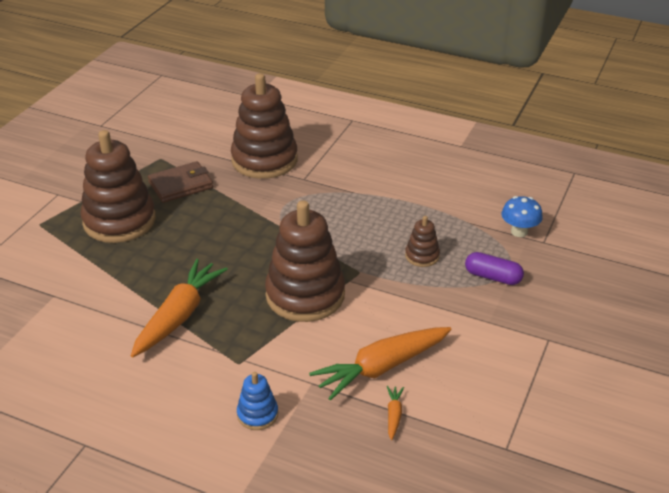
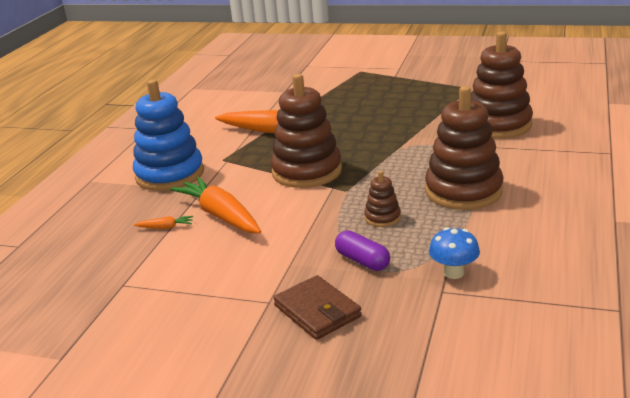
camera: 85 degrees right, 10 degrees down
brown stacking toy [80,130,156,243] -> brown stacking toy moved to [425,86,503,210]
brown wallet [148,161,213,203] -> brown wallet moved to [273,275,362,340]
blue stacking toy [237,372,278,430] -> blue stacking toy [133,79,204,191], size x2.20
purple capsule [465,252,524,285] -> purple capsule turned 60 degrees counterclockwise [335,231,390,271]

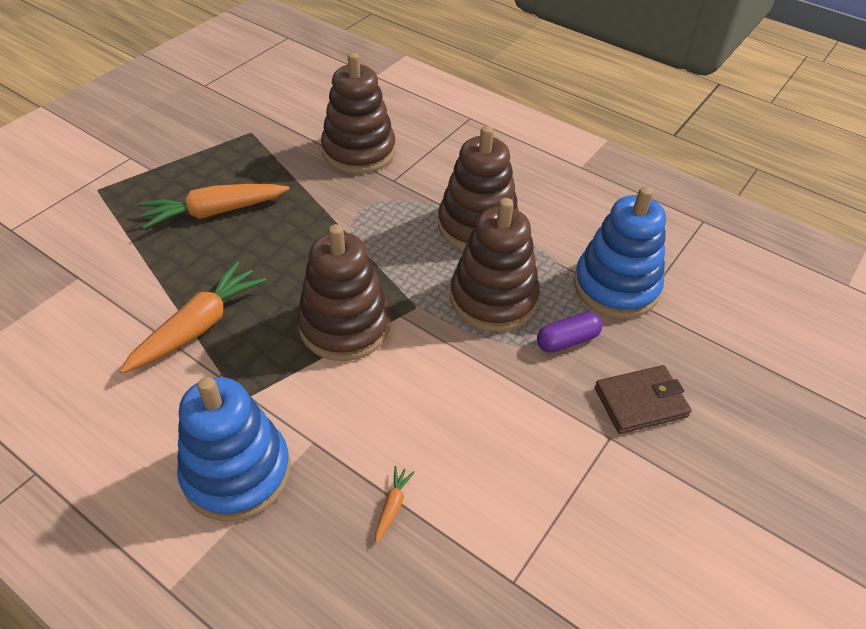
camera: 75 degrees left, 20 degrees up
orange carrot [170,177,261,233] -> orange carrot moved to [139,184,289,229]
brown stacking toy [364,171,401,227] -> brown stacking toy [450,198,540,332], size x2.20
blue mushroom [429,228,480,279] -> blue stacking toy [574,186,666,318]

